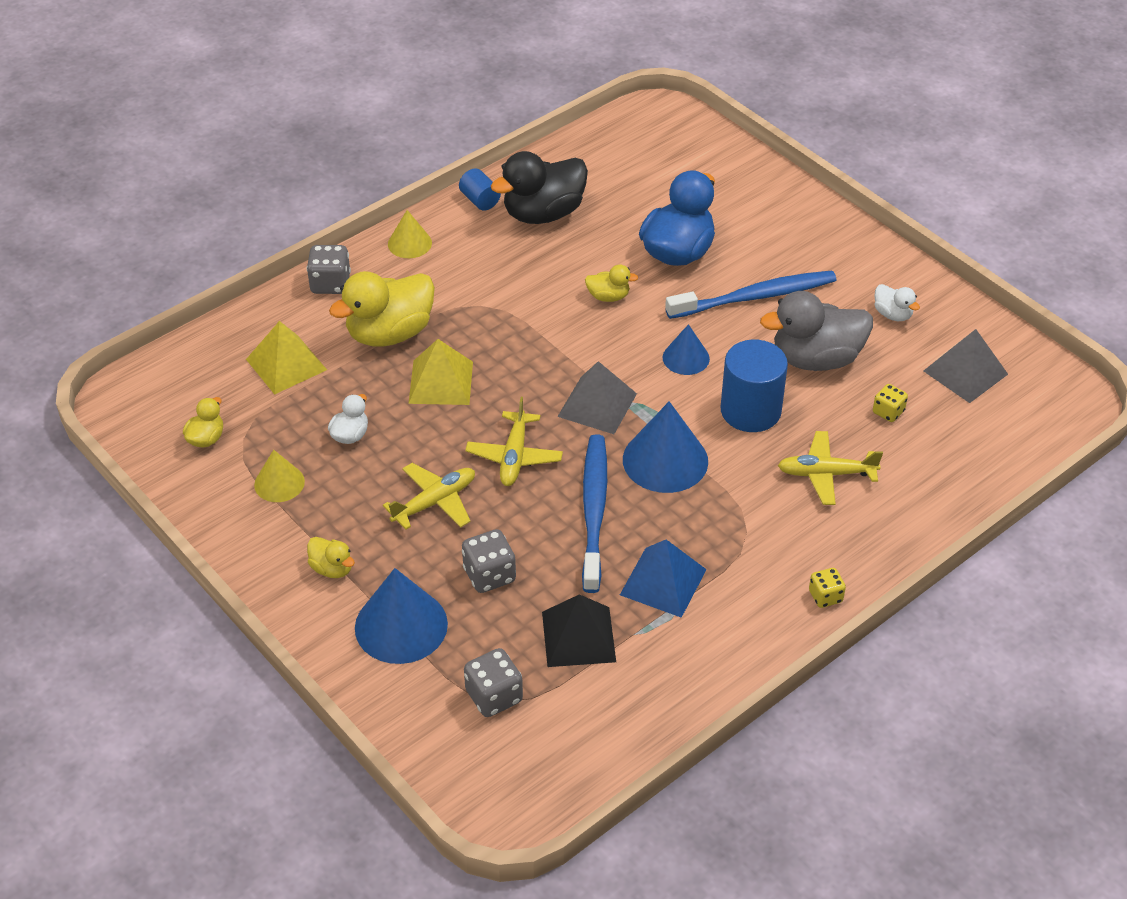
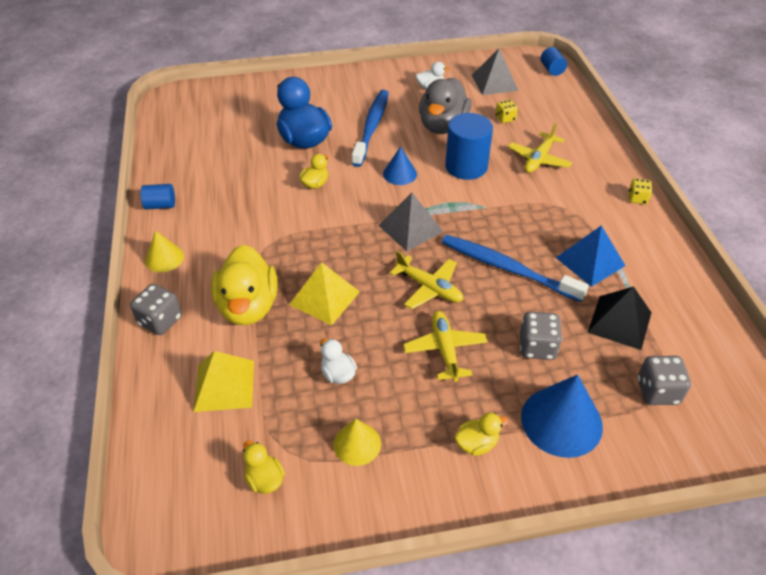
camera: 60 degrees left, 0 degrees up
black duck [491,151,588,224] -> none
blue cone [623,401,708,493] -> none
none -> blue cylinder [541,47,567,76]

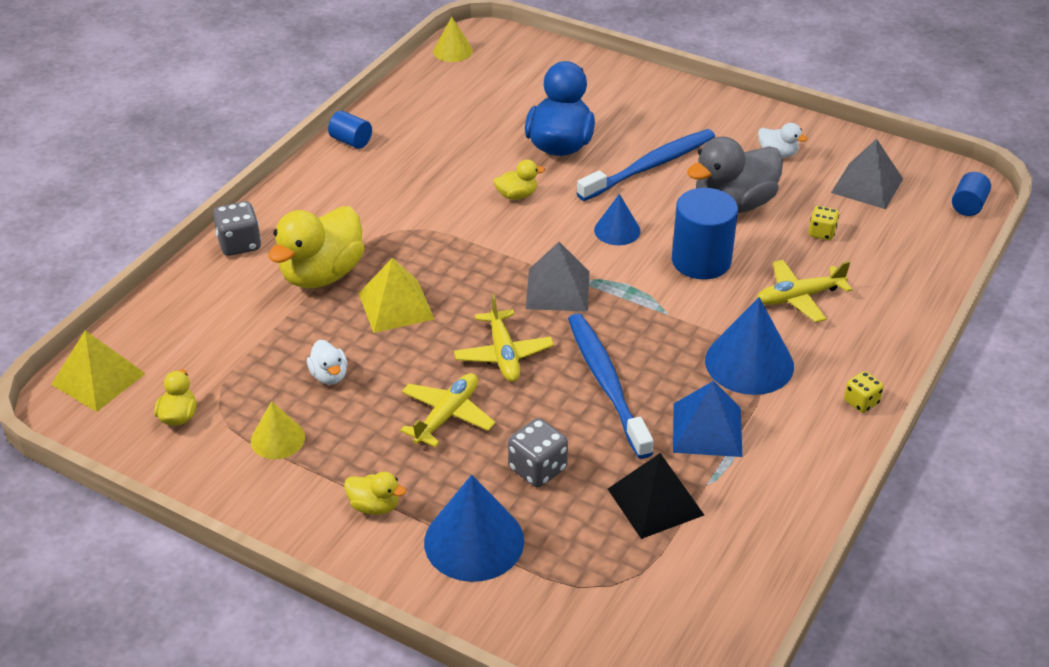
camera: 40 degrees right, 5 degrees down
yellow cone [145,231,184,272] -> yellow cone moved to [433,17,473,62]
yellow pyramid [194,351,254,412] -> yellow pyramid moved to [51,330,146,412]
white duck [320,338,357,384] -> white duck turned 150 degrees clockwise [307,340,347,385]
grey dice [638,356,691,405] -> none
none -> blue cone [705,297,794,395]

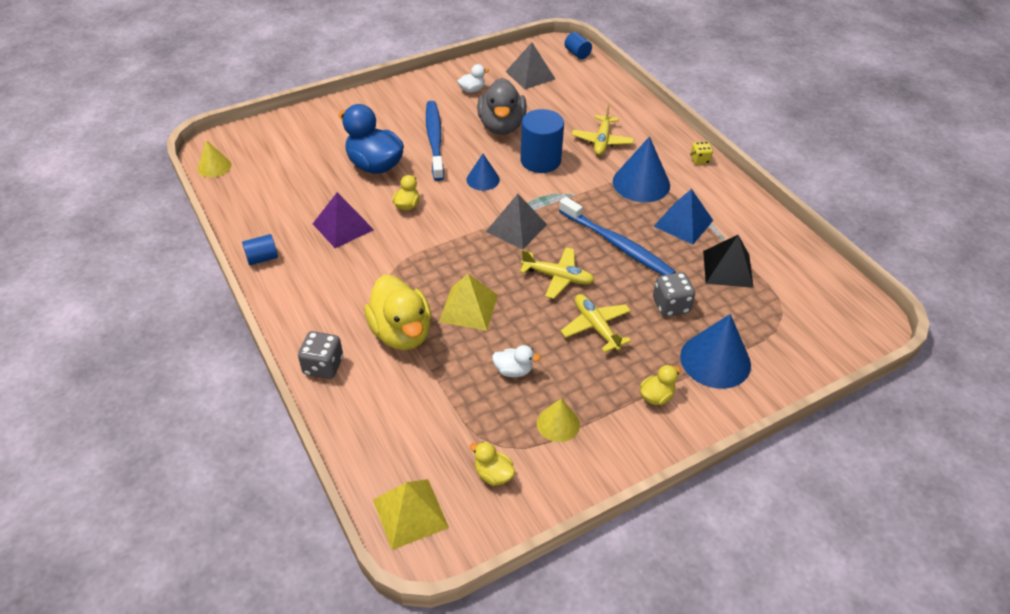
camera: 60 degrees left, 5 degrees up
blue toothbrush [568,313,654,459] -> blue toothbrush turned 150 degrees counterclockwise [559,197,676,275]
yellow dice [809,206,839,240] -> none
none -> purple pyramid [313,192,374,248]

